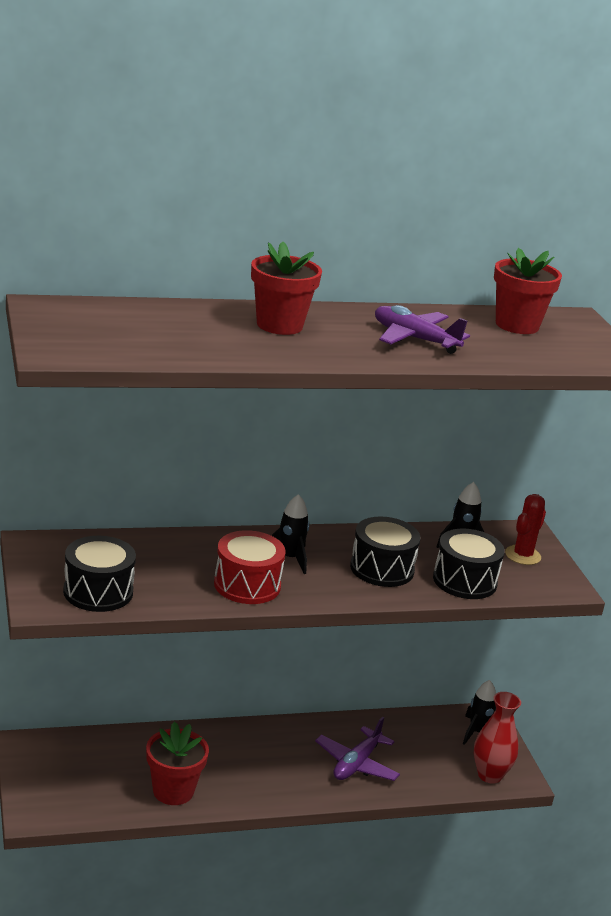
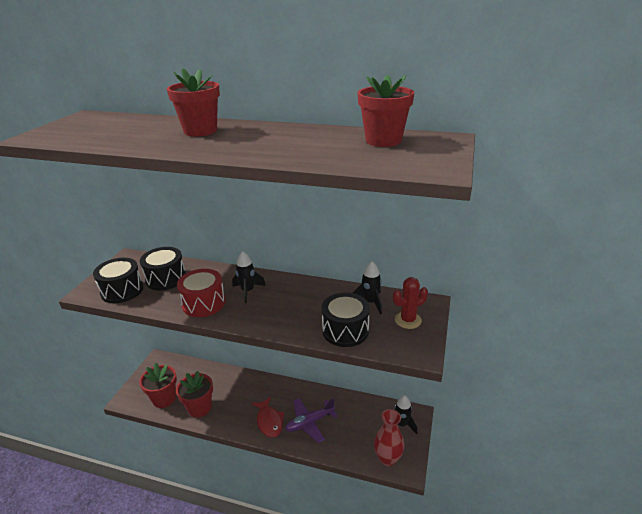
camera: 35 degrees right, 5 degrees up
black drum [350,517,421,587] -> black drum moved to [140,247,186,290]
purple plane [375,305,470,354] -> none
none -> red flower pot [139,363,177,408]
none -> red fish [251,396,285,438]

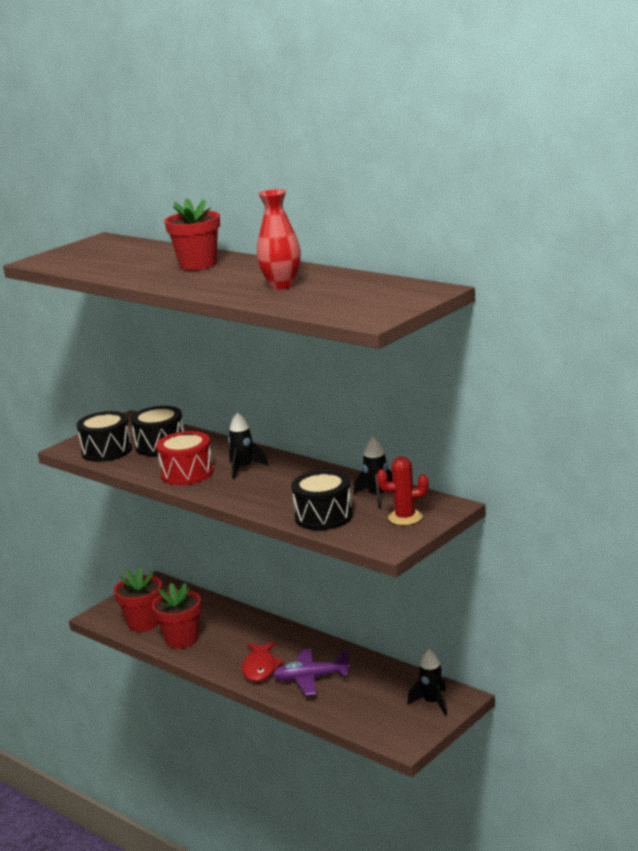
camera: 25 degrees right, 10 degrees down
red flower pot [358,75,414,147] -> none
red vase [374,409,404,466] -> red vase moved to [256,189,301,290]

